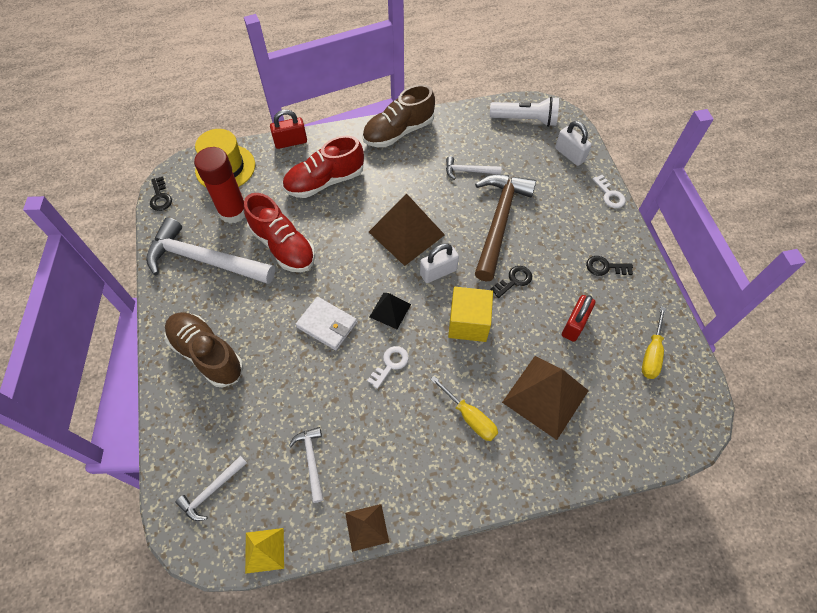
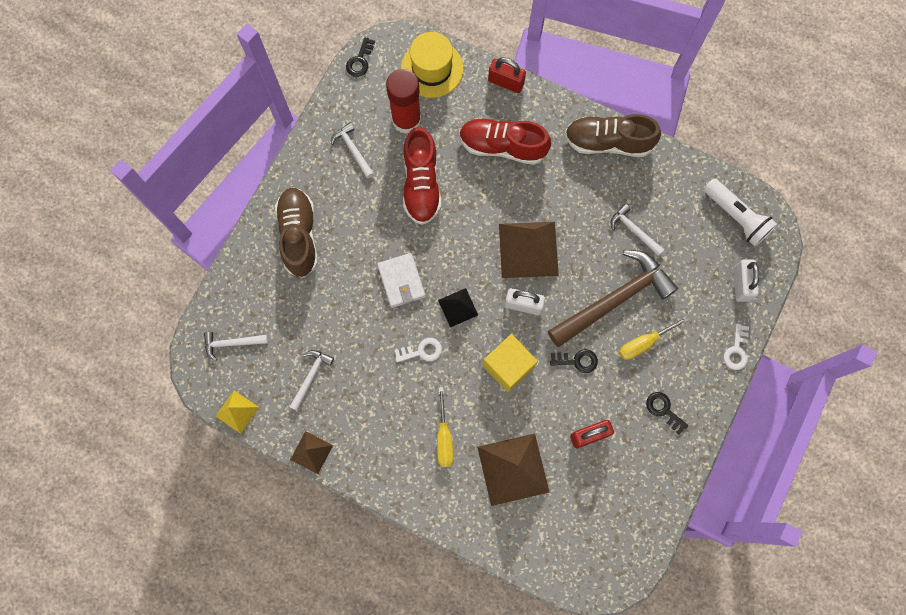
camera: 40 degrees right, 15 degrees up
white hammer [146,217,275,284] -> white hammer [331,122,374,178], size x0.47
yellow screwdriver [642,307,666,379] -> yellow screwdriver moved to [619,316,689,360]

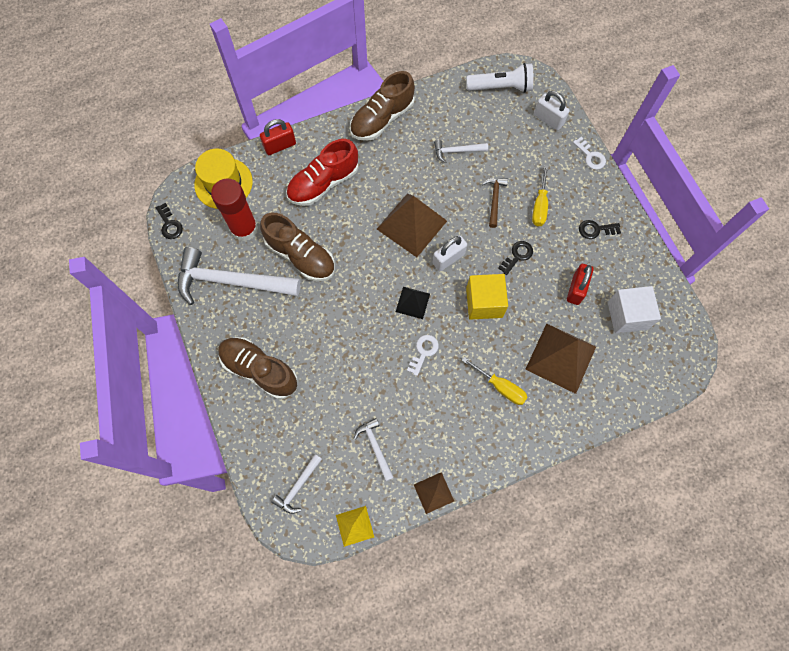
camera: 50 degrees left, 5 degrees down
white hammer [331,122,374,178] -> white hammer [178,247,301,305], size x2.15
white wallet [377,253,426,308] -> none
red shoe [403,127,441,225] -> brown shoe [260,213,335,281]
brown hammer [548,250,678,347] -> brown hammer [482,178,508,228], size x0.47
none -> white cube [608,286,661,333]

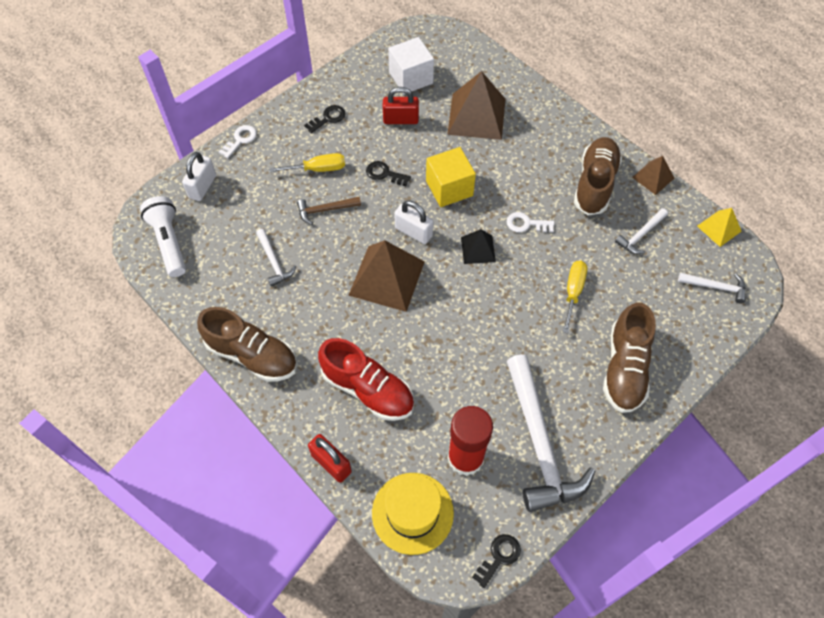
camera: 110 degrees left, 10 degrees down
brown shoe [260,213,335,281] -> brown shoe moved to [574,137,622,215]
yellow screwdriver [462,357,528,405] -> yellow screwdriver moved to [563,261,587,333]
black key [579,220,621,239] -> black key turned 105 degrees counterclockwise [304,105,346,133]

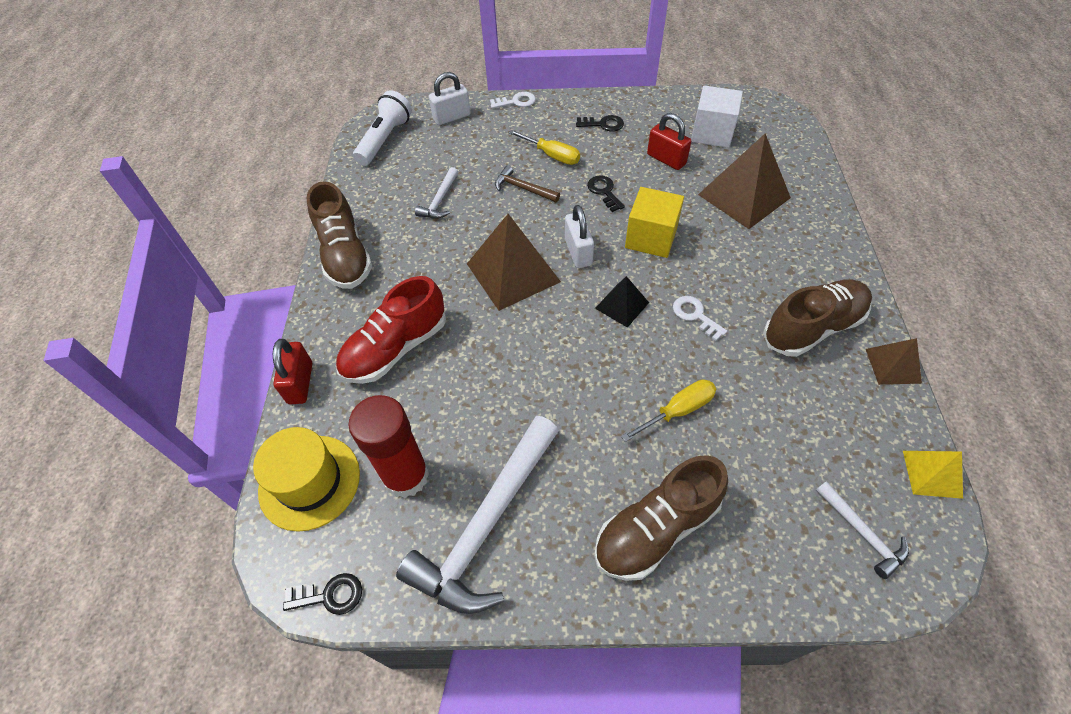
camera: 45 degrees right, 5 degrees down
red shoe [318,338,414,421] -> red shoe turned 60 degrees clockwise [336,276,446,384]
white hammer [615,208,668,254] -> none

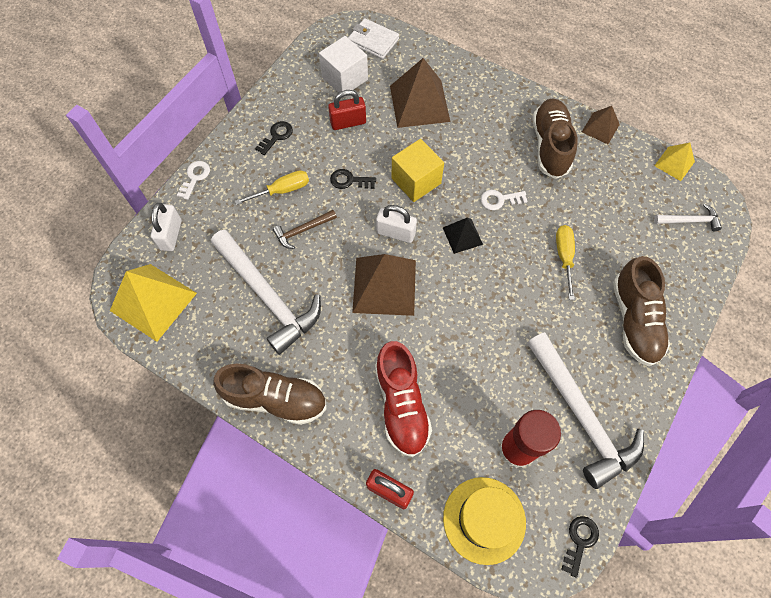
camera: 60 degrees left, 10 degrees up
white flashlight [353,90,412,166] -> yellow pyramid [110,264,197,342]
white hammer [415,167,458,219] -> white hammer [211,230,321,355], size x2.15
none -> white wallet [348,18,399,59]

